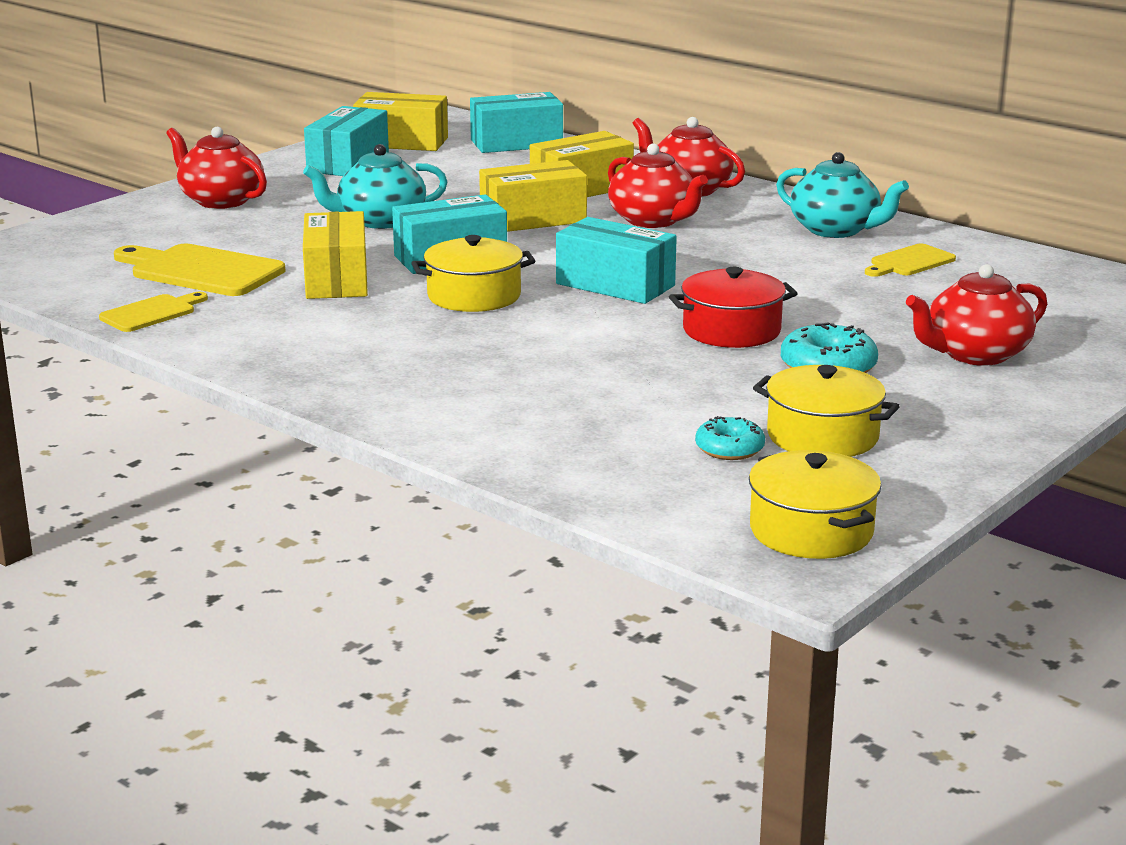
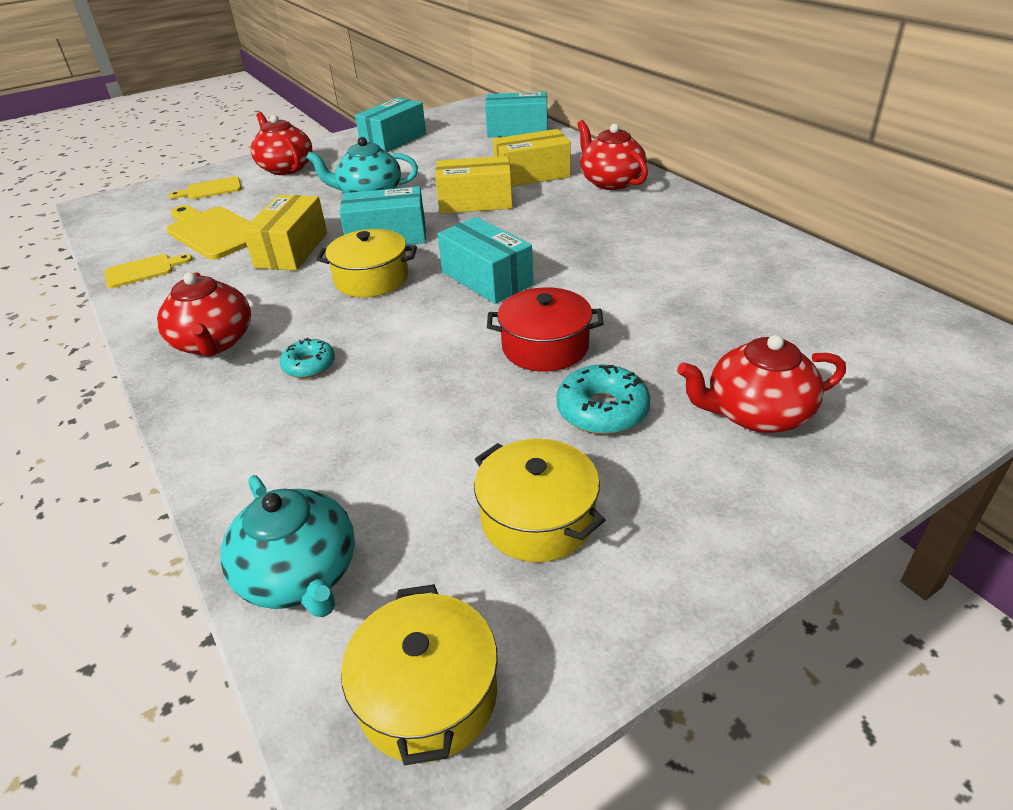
camera: 20 degrees right, 15 degrees up
yellow box [353,92,448,151] -> none
red teapot [608,143,708,228] -> red teapot moved to [157,272,251,357]
turquoise donut [695,416,765,460] -> turquoise donut moved to [280,338,335,378]
turquoise teapot [776,152,909,238] -> turquoise teapot moved to [220,475,355,617]
yellow cutting board [865,243,956,277] -> yellow cutting board moved to [169,176,241,200]

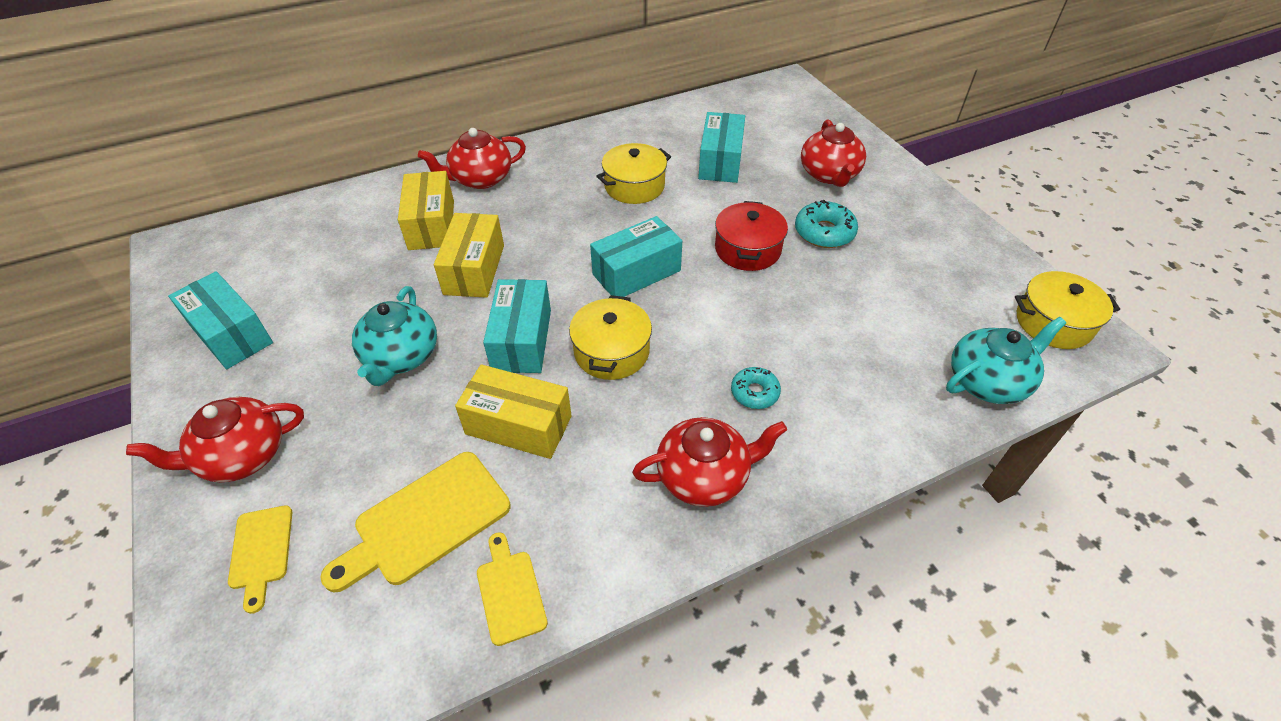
camera: 85 degrees left, 10 degrees up
yellow pot [474,439,605,562] -> yellow pot moved to [596,143,671,204]
turquoise box [485,91,548,137] -> turquoise box moved to [698,112,745,183]

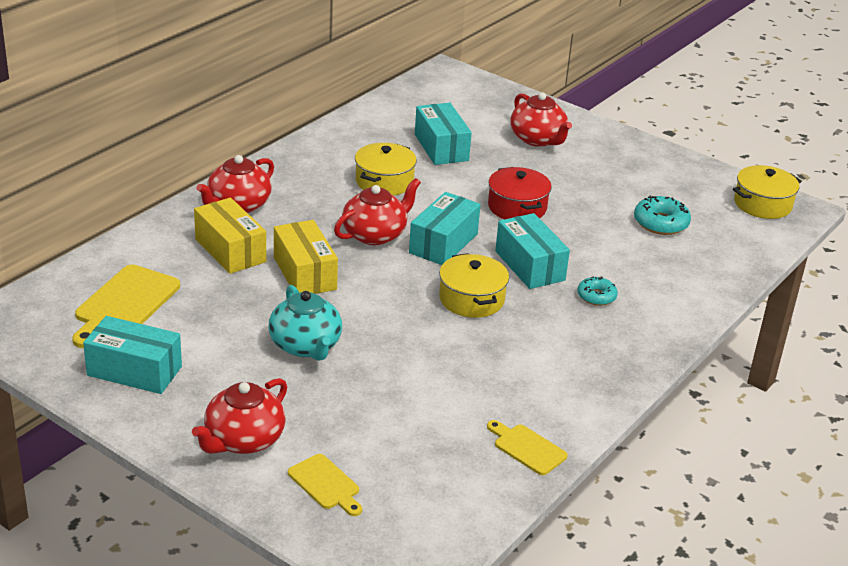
camera: 30 degrees left, 15 degrees down
yellow cutting board [320,452,511,592] -> yellow cutting board moved to [72,265,180,348]
yellow box [455,364,572,459] -> none
turquoise box [483,279,551,373] -> turquoise box moved to [495,213,570,289]
red teapot [632,417,787,507] -> red teapot moved to [334,178,421,245]
turquoise donut [795,200,858,248] -> turquoise donut moved to [634,196,691,235]
turquoise teapot [946,317,1066,404] -> none

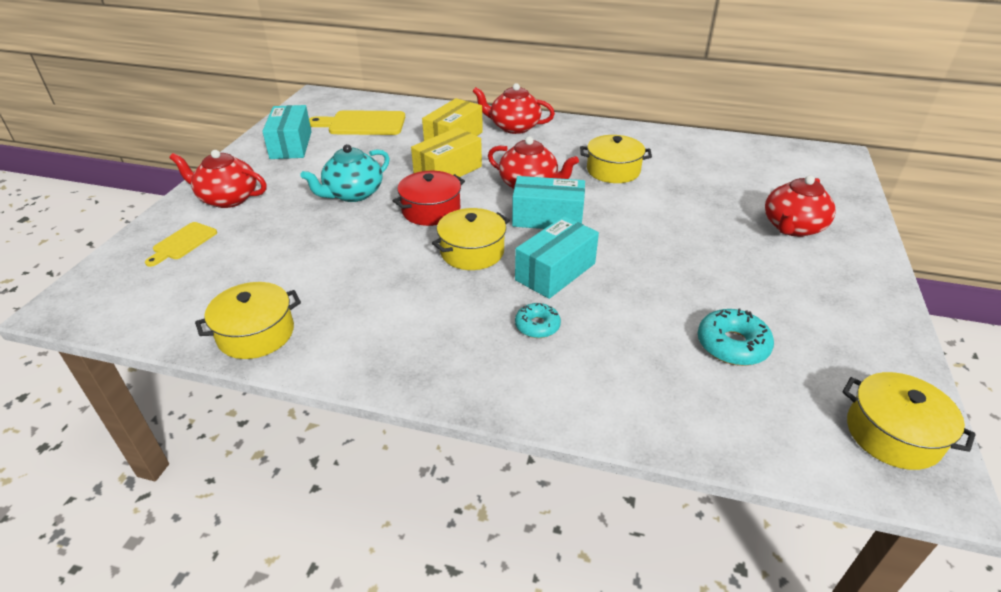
camera: 70 degrees right, 5 degrees up
turquoise box [415,103,472,165] -> none
yellow cutting board [487,420,568,475] -> yellow pot [195,282,301,359]
red pot [488,167,552,219] -> red pot moved to [393,171,465,226]

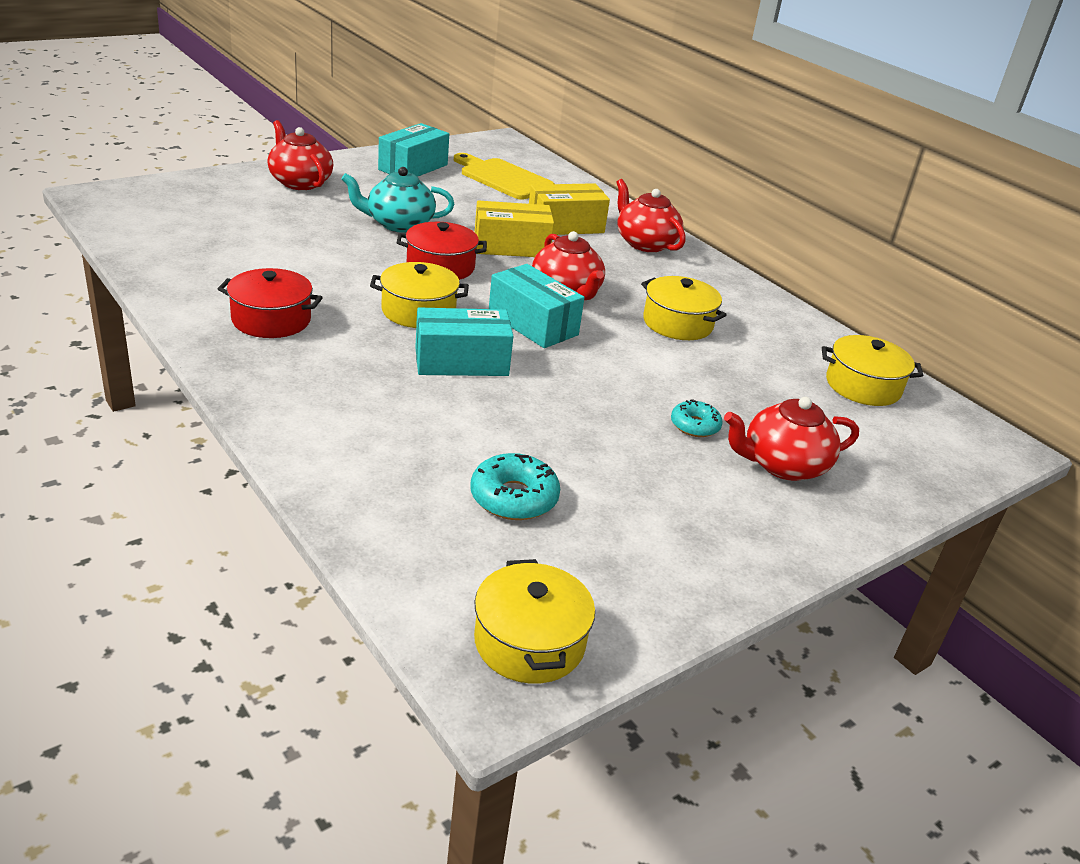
camera: 35 degrees right, 5 degrees down
yellow cutting board [145,222,217,267] -> none
yellow pot [195,282,301,359] -> yellow pot moved to [822,335,923,406]
turquoise donut [515,303,561,338] -> turquoise donut moved to [671,399,723,437]
none -> red pot [218,268,323,338]

